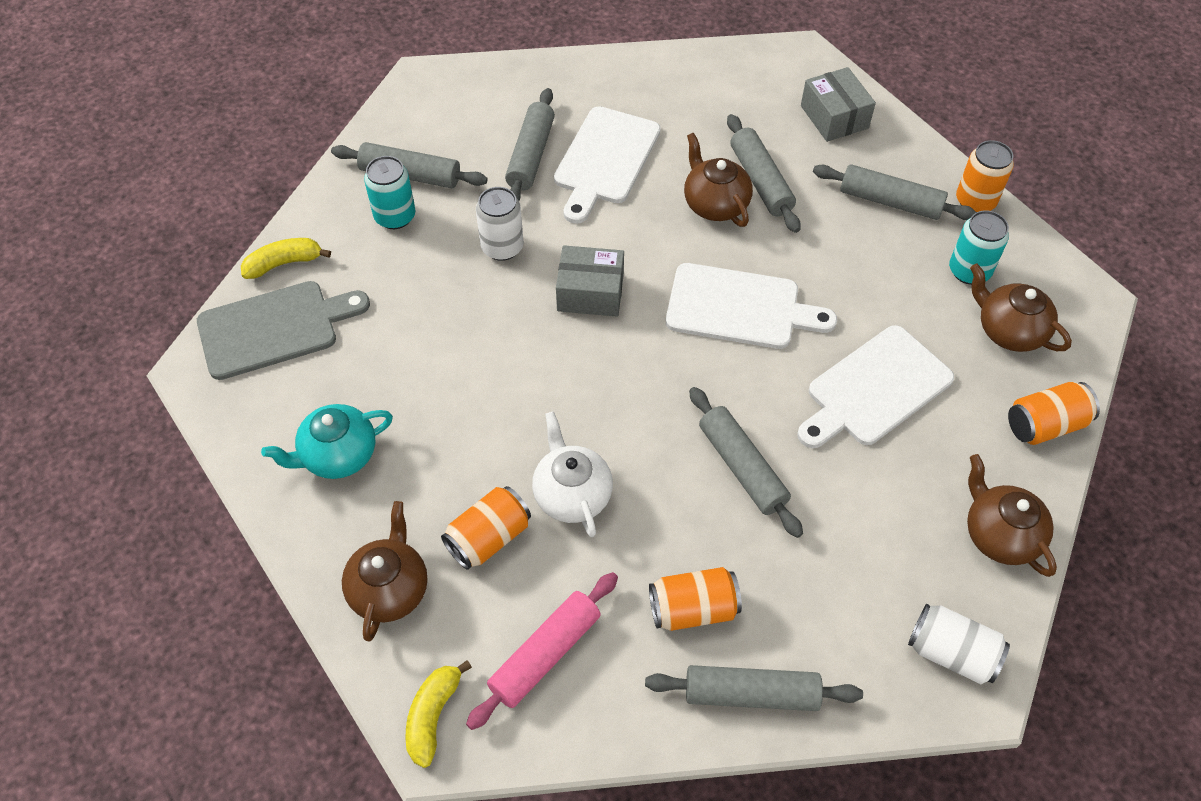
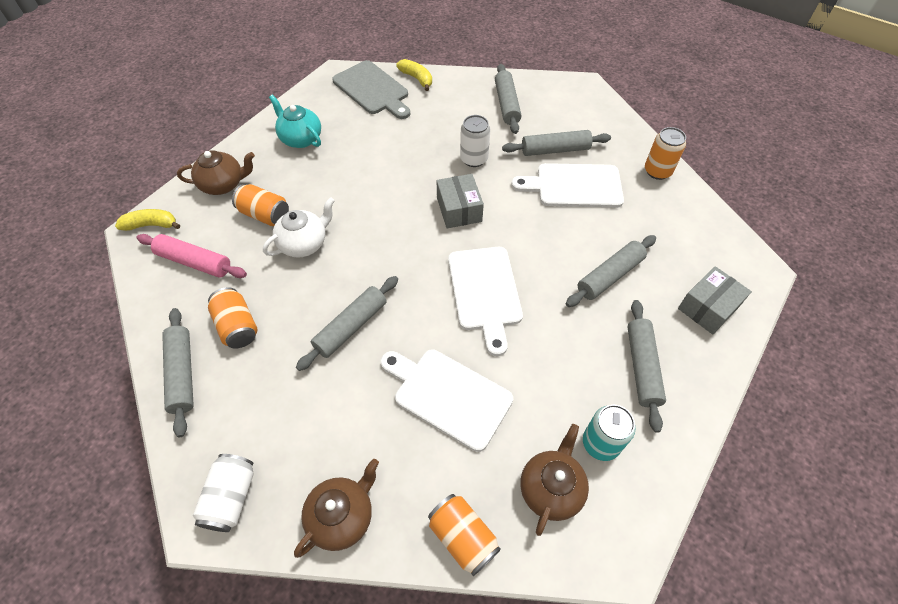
camera: 70 degrees right, 0 degrees up
turquoise can [364,156,415,229] -> none
brown teapot [684,133,753,227] -> none
orange can [956,140,1014,212] -> orange can moved to [645,127,686,180]

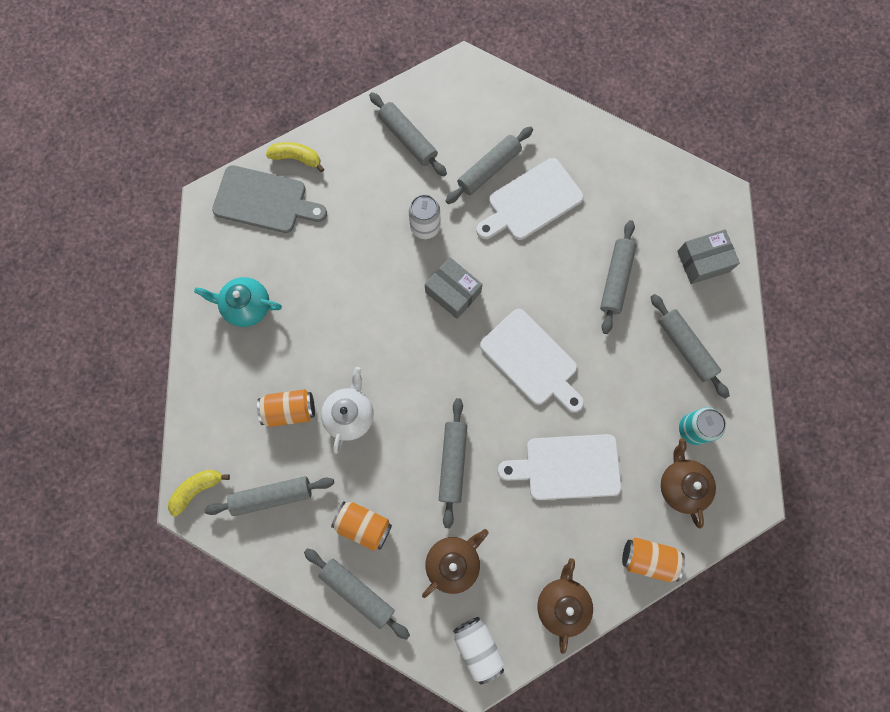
camera: 35 degrees left, 20 degrees up
pink rolling pin [137,234,247,278] -> grey rolling pin [204,476,334,516]
brown teapot [177,150,255,195] -> brown teapot moved to [422,529,489,598]
orange can [645,127,686,180] -> none
grey box [678,266,752,334] -> grey box turned 60 degrees clockwise [677,229,740,284]

